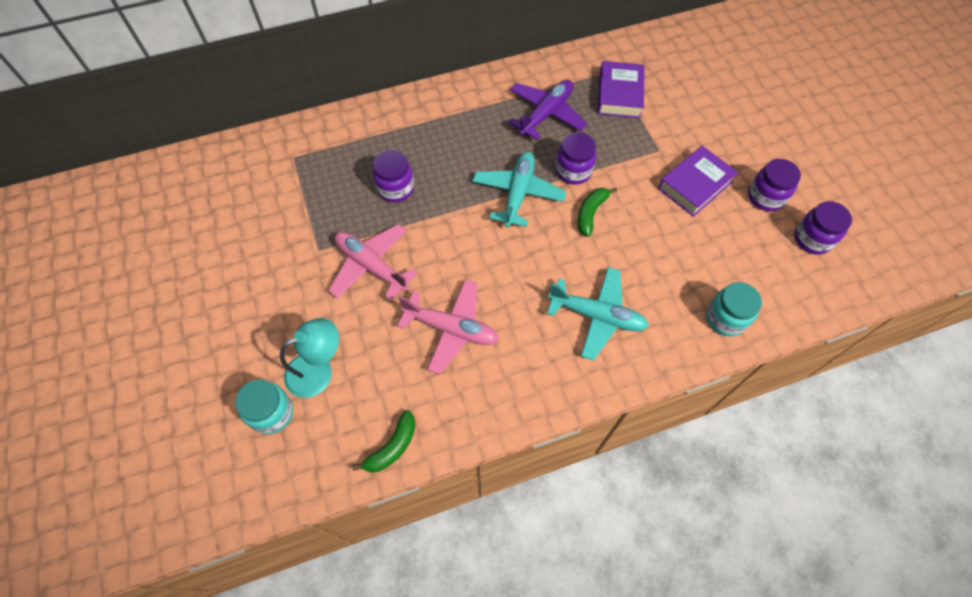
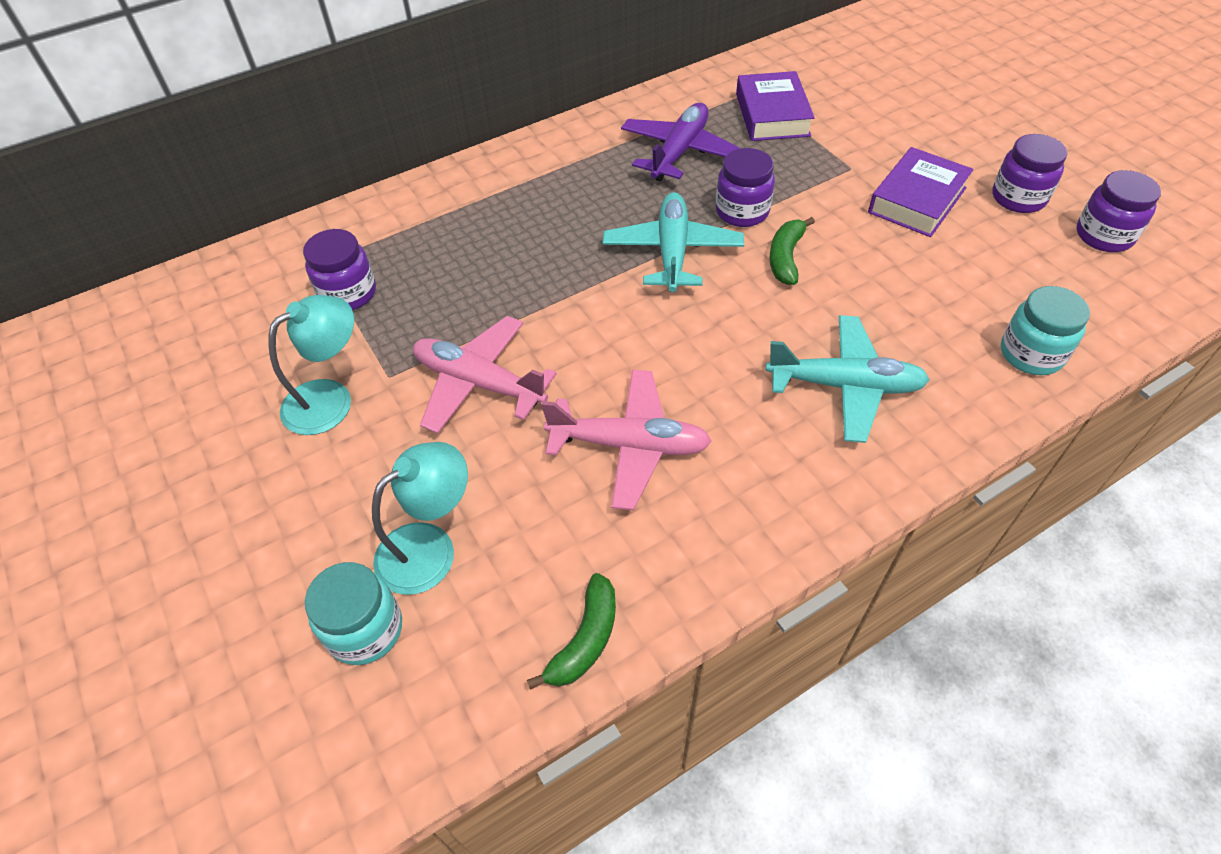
camera: 10 degrees left, 10 degrees down
purple jar [373,150,414,203] -> purple jar moved to [303,229,376,310]
none -> turquoise lamp [268,295,354,435]

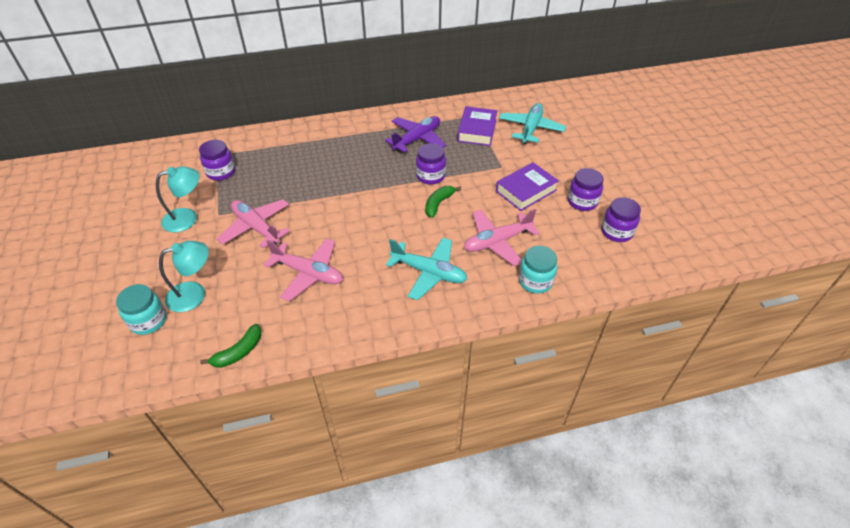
camera: 15 degrees right, 5 degrees down
turquoise plane [603,192,744,292] -> turquoise plane moved to [499,103,566,144]
none -> pink plane [464,209,539,266]

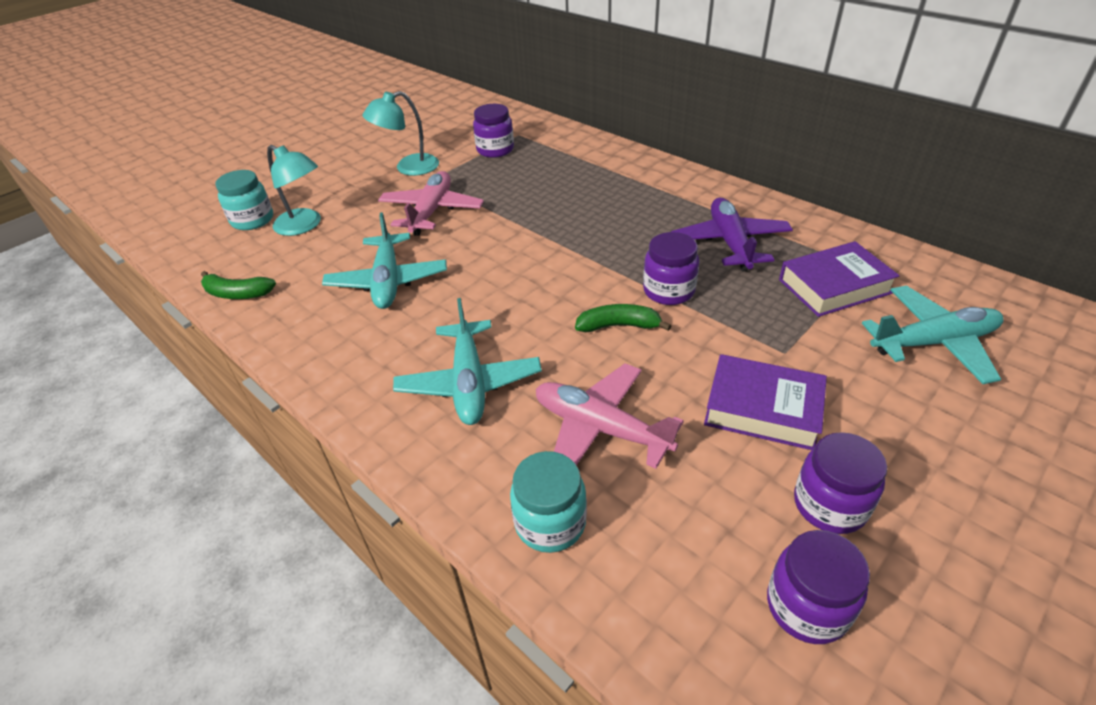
camera: 60 degrees right, 5 degrees down
turquoise lamp [156,166,200,232] -> turquoise lamp turned 120 degrees clockwise [362,91,439,176]
pink plane [264,238,343,301] -> turquoise plane [322,212,447,309]
purple plane [385,116,446,153] -> purple plane turned 105 degrees counterclockwise [671,197,793,272]

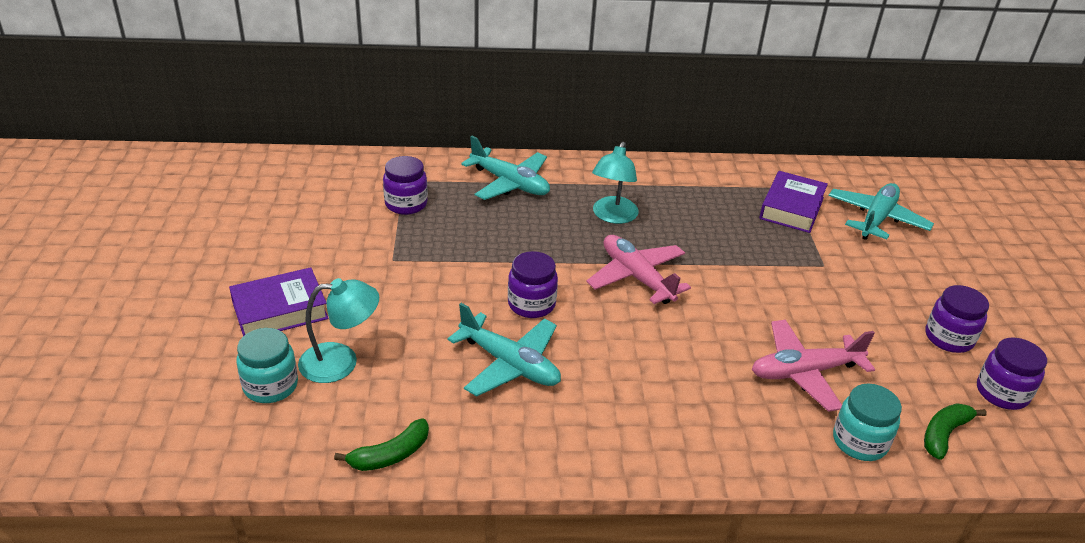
camera: 50 degrees left, 5 degrees down
turquoise lamp [362,91,439,176] -> turquoise lamp moved to [592,142,639,224]
pink plane [378,171,484,236] -> pink plane moved to [586,235,691,304]
turquoise plane [393,298,542,425] -> turquoise plane moved to [461,136,550,200]
green banana [575,304,671,332] -> green banana moved to [924,403,987,460]
purple jar [643,232,699,305] -> purple jar moved to [508,251,558,318]
purple plane [671,197,793,272] -> none
purple book [704,354,827,450] -> purple book moved to [229,267,329,336]

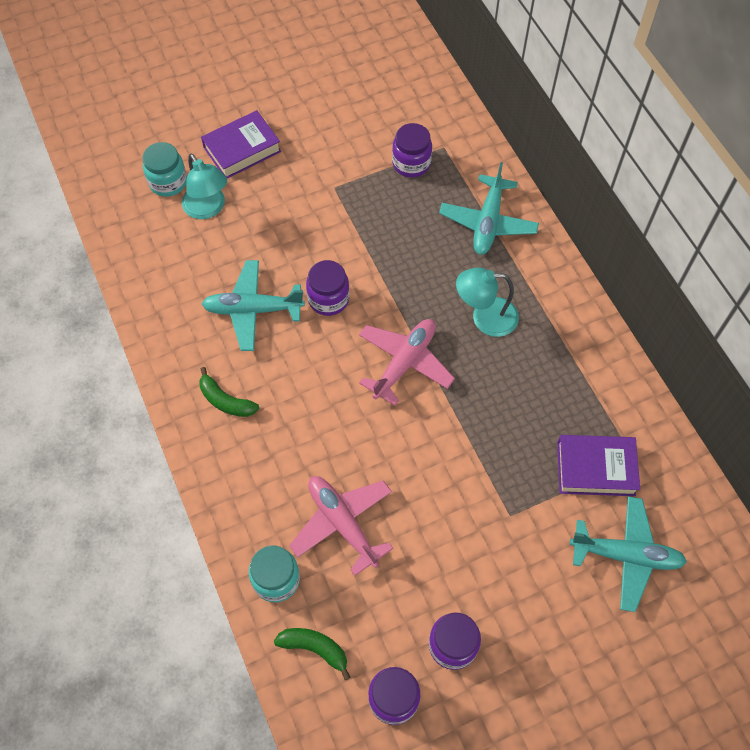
camera: 70 degrees right, 25 degrees up
purple book [229,267,329,336] -> purple book turned 75 degrees counterclockwise [201,110,281,178]
green banana [334,419,429,471] -> green banana moved to [199,367,259,417]
turquoise plane [448,303,561,397] -> turquoise plane turned 75 degrees clockwise [202,260,305,351]

